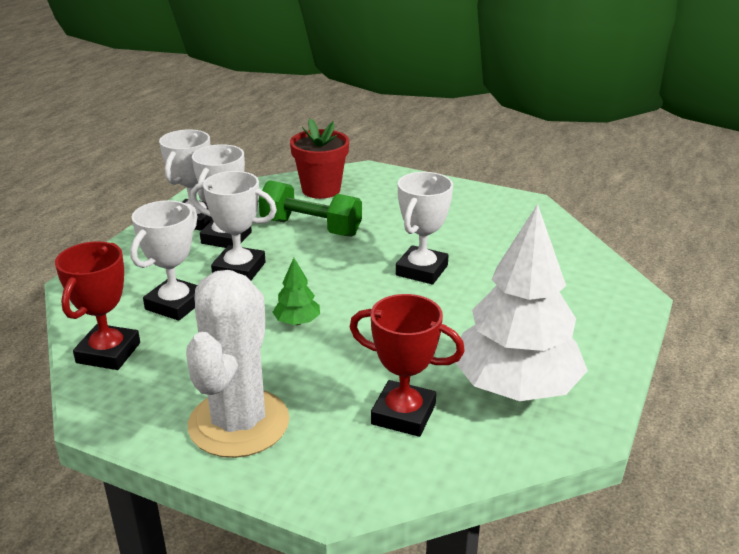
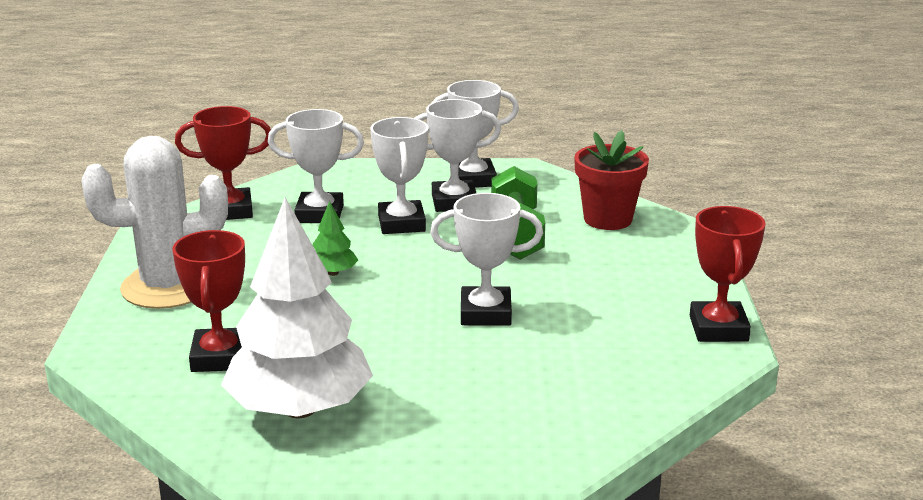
camera: 65 degrees right, 5 degrees down
none -> red trophy [690,206,766,342]

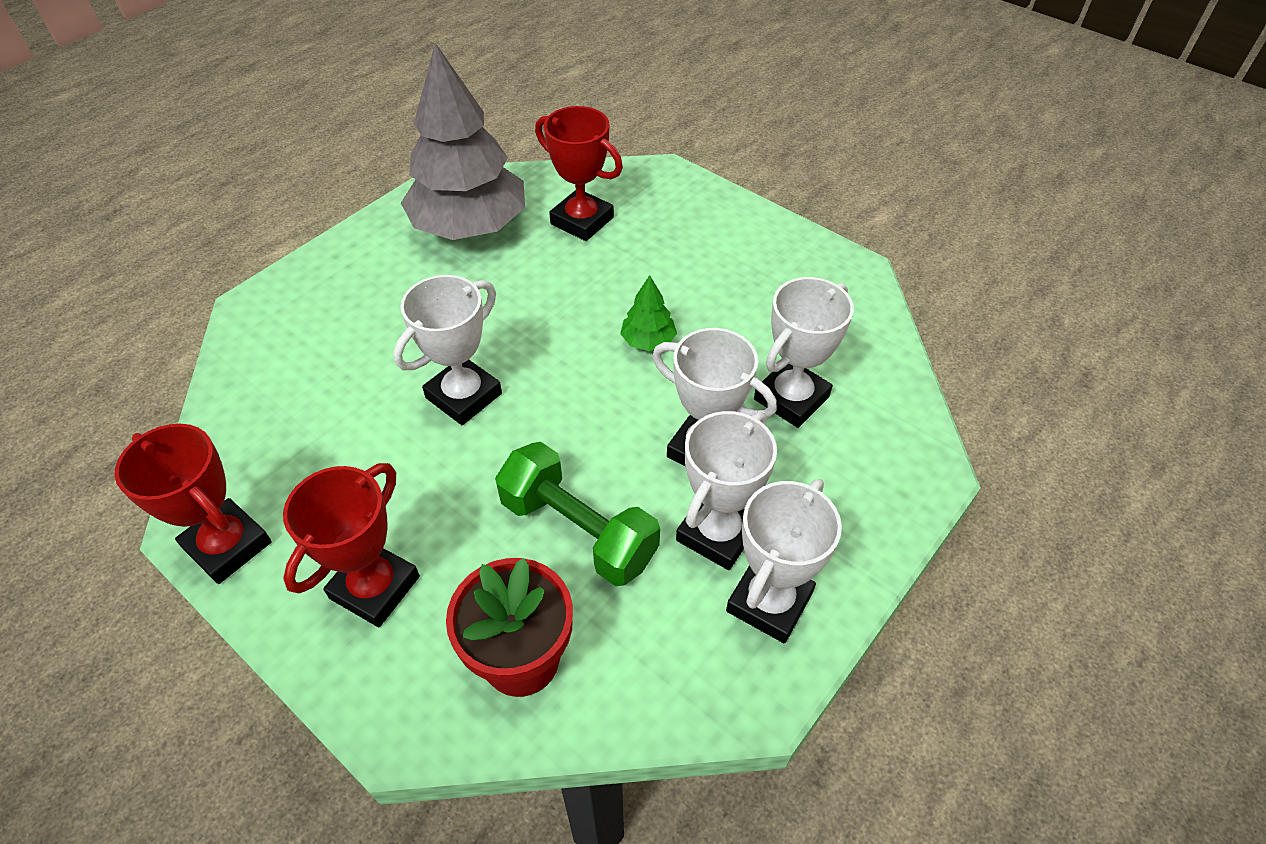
camera: 130 degrees right, 25 degrees up
white cactus [82,136,228,309] -> none
red trophy [175,106,271,220] -> red trophy moved to [283,463,420,627]
white tree [221,197,373,418] -> grey tree [401,43,525,240]

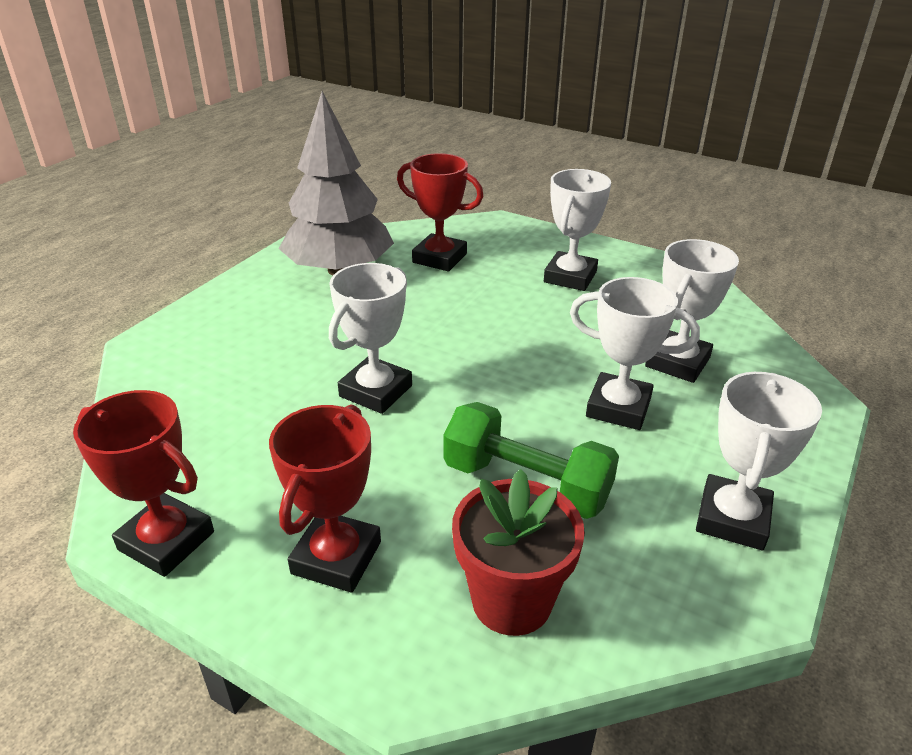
camera: 10 degrees left, 15 degrees down
green tree [620,275,677,351] -> none
white trophy [676,411,777,570] -> white trophy moved to [544,169,611,291]

